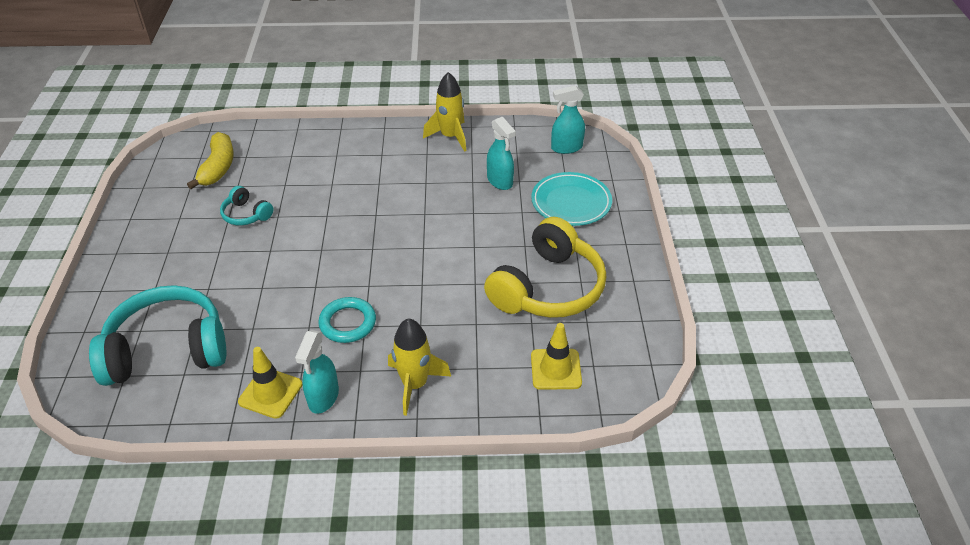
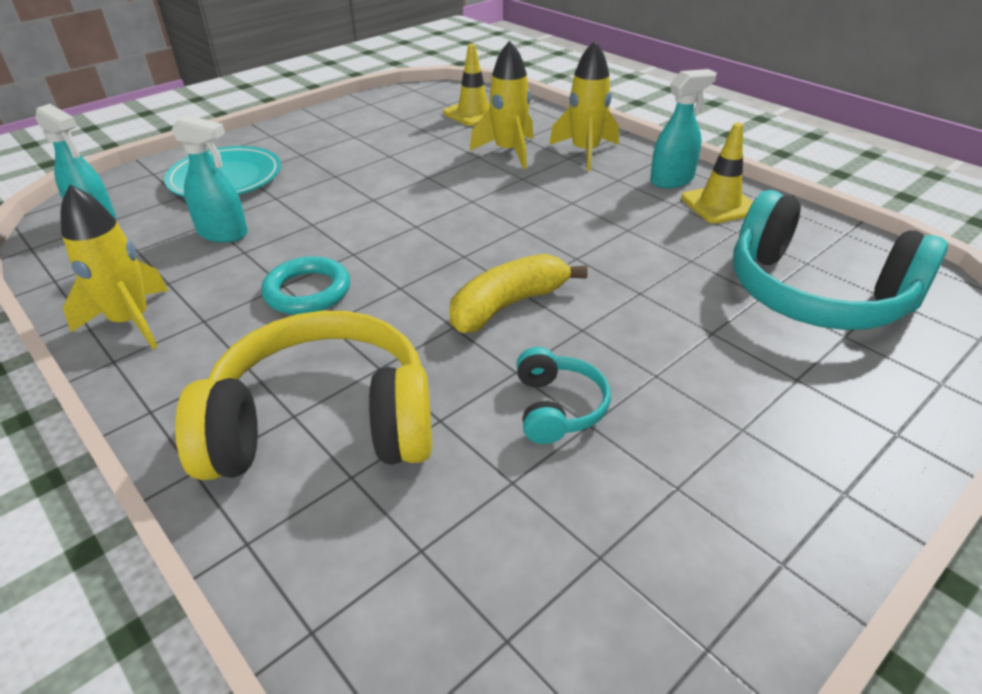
camera: 130 degrees left, 5 degrees down
yellow banana [187,132,234,189] -> yellow banana moved to [449,254,588,333]
turquoise ring [319,297,376,343] -> turquoise ring moved to [261,256,350,315]
yellow headphones [484,217,606,318] -> yellow headphones moved to [175,311,432,480]
turquoise spray bottle [487,116,516,190] -> turquoise spray bottle turned 90 degrees clockwise [171,115,248,243]
none -> yellow rocket [470,40,533,169]

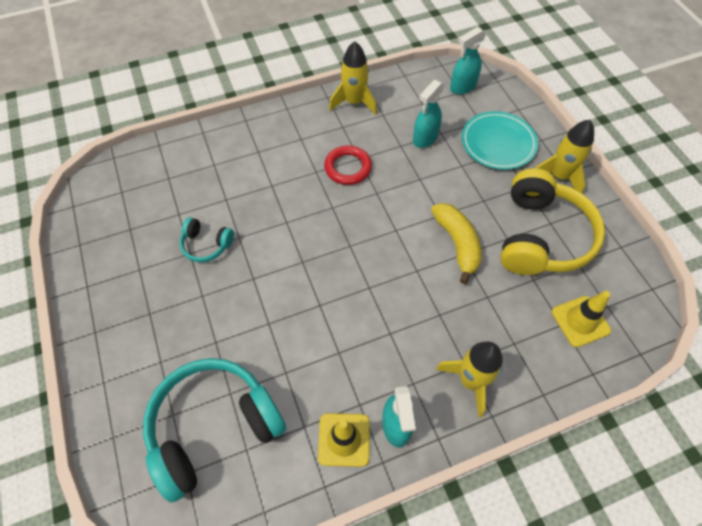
camera: 110 degrees right, 20 degrees up
yellow headphones [175,311,432,480] -> yellow headphones moved to [500,168,605,275]
turquoise ring [261,256,350,315] -> red ring [324,145,372,185]
yellow banana [449,254,588,333] -> yellow banana moved to [431,203,482,284]
yellow rocket [470,40,533,169] -> yellow rocket moved to [536,120,594,193]

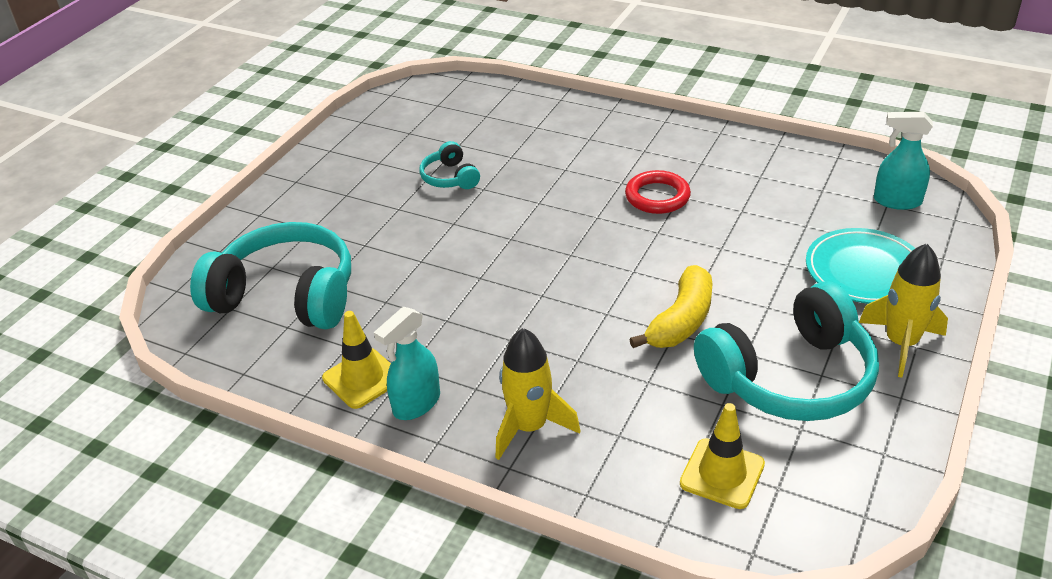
camera: 50 degrees right, 20 degrees down
yellow rocket [329,41,377,115] -> none
turquoise spray bottle [413,80,444,148] -> none
yellow headphones [500,168,605,275] -> turquoise headphones [694,281,879,421]

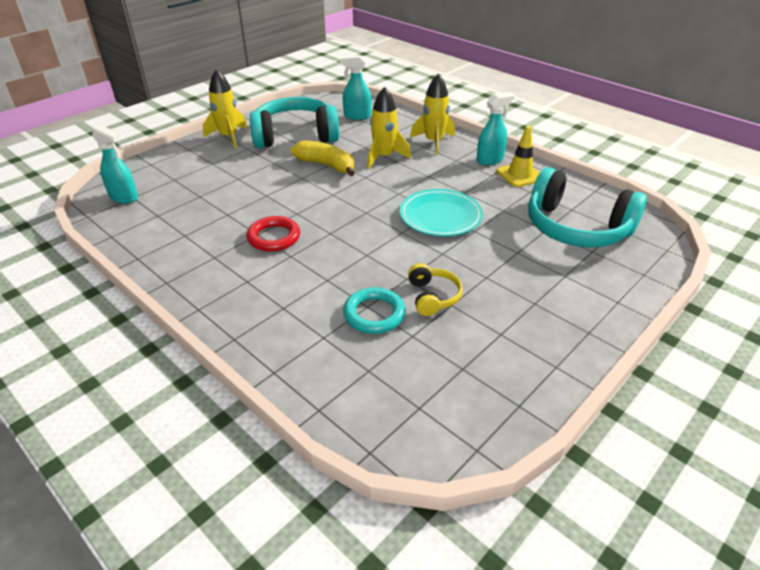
camera: 165 degrees left, 0 degrees up
turquoise headphones [419,141,480,189] -> yellow headphones [408,263,463,316]
yellow banana [629,265,712,348] -> yellow banana turned 75 degrees clockwise [291,140,355,176]
yellow traffic cone [680,403,765,509] -> turquoise spray bottle [339,55,372,120]
turquoise plate [806,228,915,304] -> turquoise plate moved to [400,189,483,236]
none -> turquoise ring [343,287,406,334]
none -> yellow rocket [367,87,411,169]

